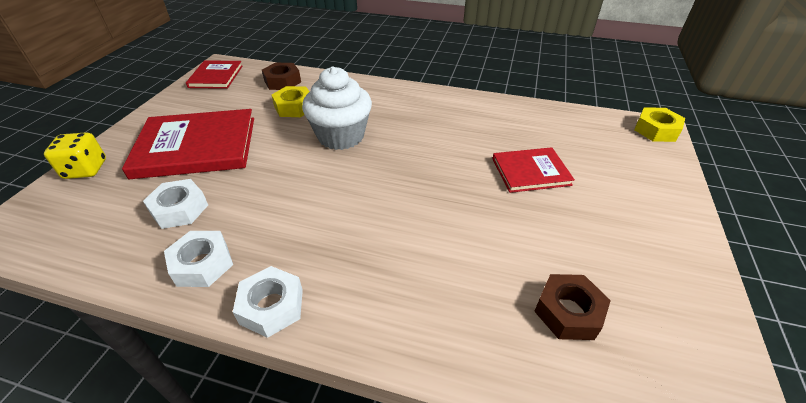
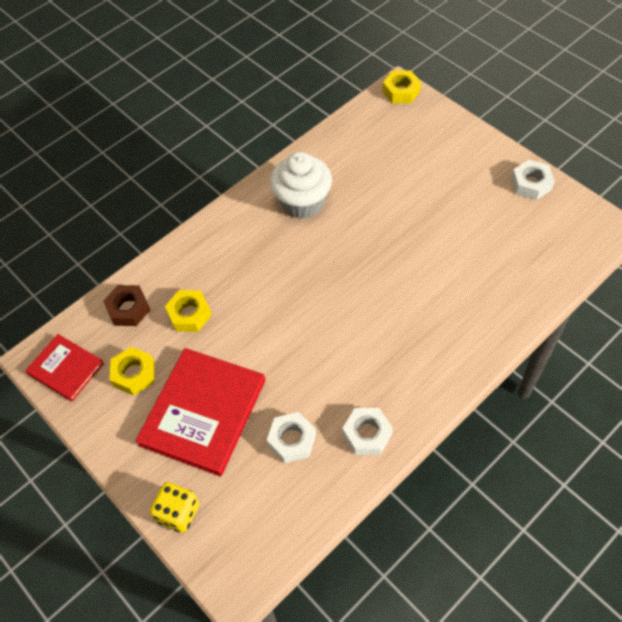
camera: 55 degrees left, 15 degrees up
white nut [233,266,303,338] -> white nut moved to [511,160,555,200]
white cupcake [302,66,372,150] -> white cupcake moved to [270,152,332,219]
red book [492,147,575,193] -> none
brown nut [534,274,611,340] -> none
none -> yellow nut [110,347,155,395]

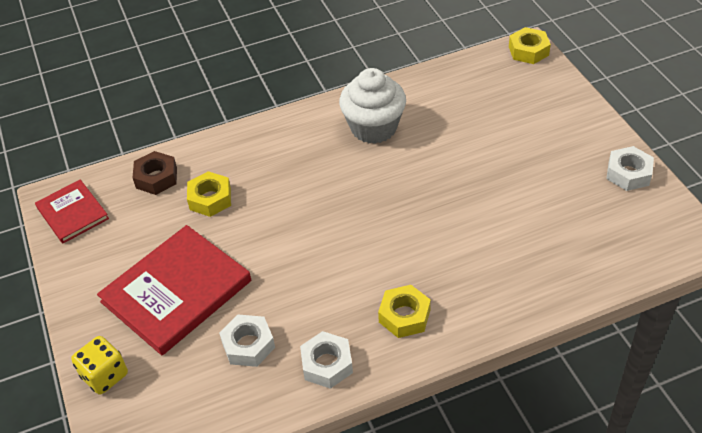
camera: 20 degrees right, 10 degrees down
yellow nut [110,347,155,395] -> yellow nut moved to [378,285,431,338]

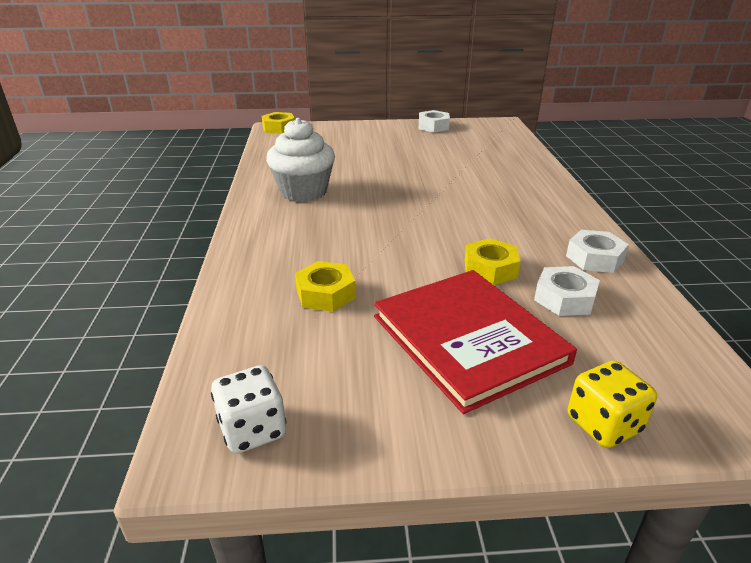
camera: 75 degrees left, 15 degrees down
red book [35,180,109,243] -> white dice [211,365,286,454]
brown nut [133,151,177,195] -> none
yellow nut [378,285,431,338] -> yellow nut moved to [465,238,521,285]

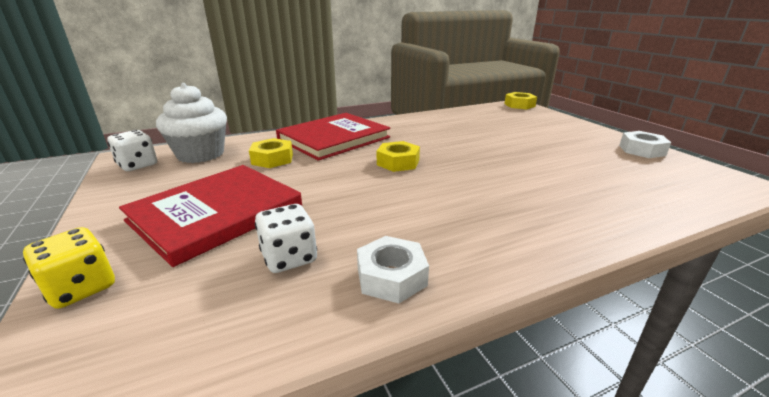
camera: 70 degrees right, 5 degrees down
white cupcake [266,118,335,202] -> white cupcake moved to [156,83,227,163]
yellow nut [465,238,521,285] -> yellow nut moved to [377,141,420,172]
white nut [534,266,600,316] -> white dice [255,204,317,273]
none -> red book [276,113,390,161]

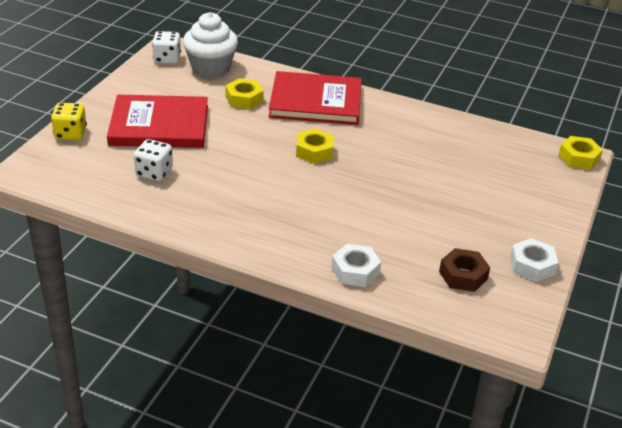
camera: 45 degrees right, 10 degrees up
white nut [357,236,429,304] -> white nut moved to [331,244,381,287]
none -> brown nut [439,248,490,292]

